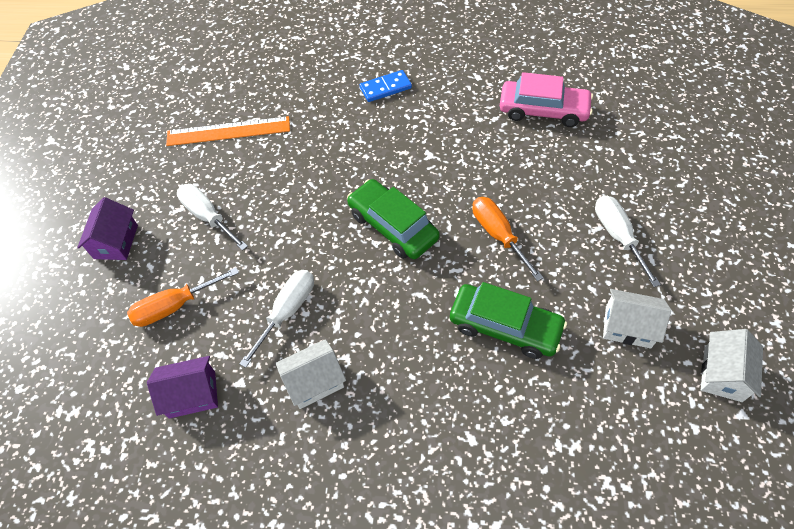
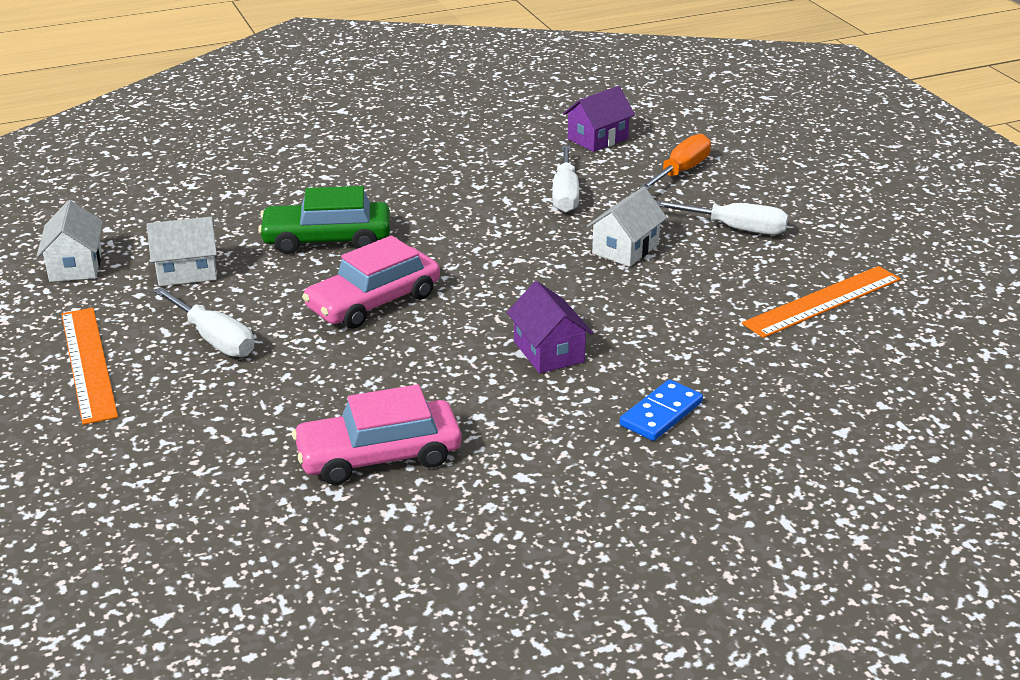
camera: 150 degrees right, 25 degrees down
purple house [77,197,138,260] -> purple house moved to [507,281,593,374]
white house [275,339,346,409] -> white house moved to [587,187,667,267]
green car [347,179,440,259] -> none
orange screwdriver [472,197,543,281] -> pink car [302,236,440,329]
none -> orange ruler [61,308,118,425]

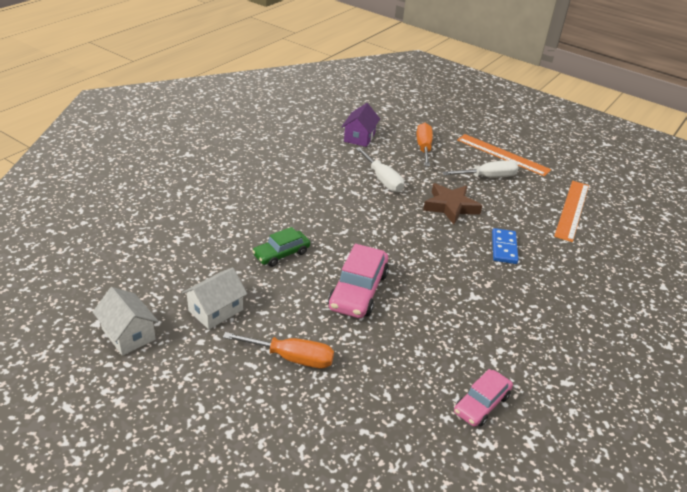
camera: 35 degrees left, 5 degrees up
orange ruler [61,308,118,425] -> orange ruler moved to [457,134,551,176]
white screwdriver [154,287,254,357] -> orange screwdriver [223,332,334,368]
green car [258,186,390,254] -> green car [252,227,310,267], size x0.64
pink car [292,384,462,485] -> pink car [454,369,513,427], size x0.64
purple house [507,281,593,374] -> none
white house [587,187,667,267] -> brown star [423,183,482,225]
blue domino [620,379,703,441] -> blue domino moved to [492,228,518,264]

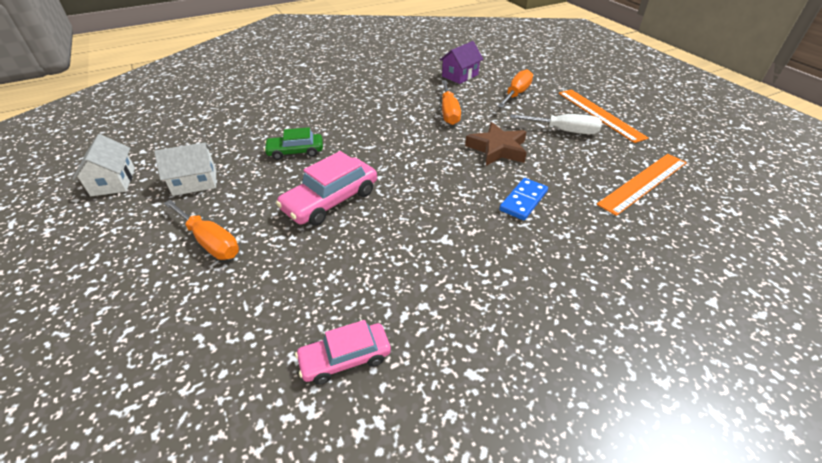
camera: 30 degrees right, 5 degrees up
white screwdriver [355,147,404,192] -> orange screwdriver [442,80,461,125]

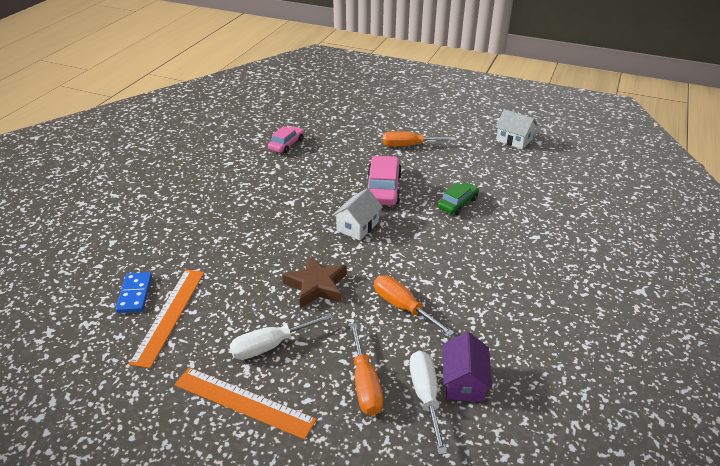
camera: 140 degrees right, 5 degrees down
white house [154,143,216,196] -> white house moved to [332,188,383,240]
blue domino [499,178,548,220] -> blue domino moved to [116,272,152,313]
none -> white screwdriver [409,351,447,455]

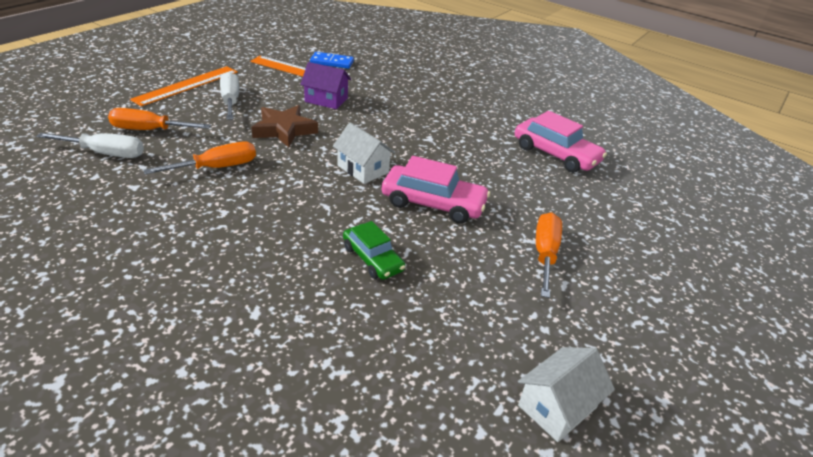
camera: 100 degrees right, 0 degrees up
pink car [268,126,304,154] -> pink car [515,111,607,173], size x1.56
purple house [443,332,492,402] -> purple house moved to [300,62,351,109]

